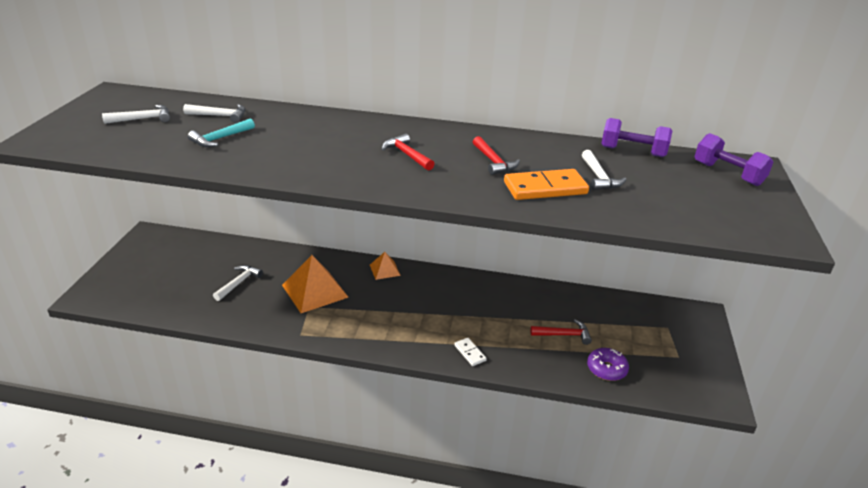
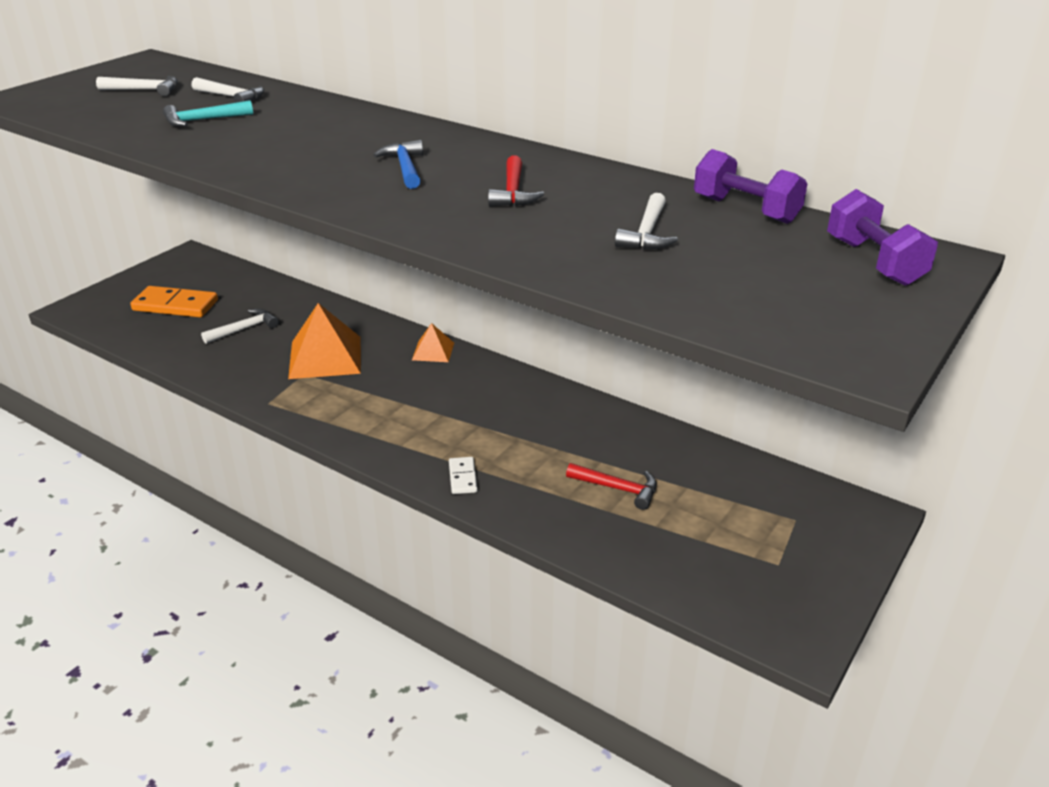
camera: 25 degrees right, 0 degrees up
red hammer [382,133,434,171] -> blue hammer [373,140,423,189]
orange domino [504,169,589,200] -> orange domino moved to [130,286,218,317]
purple donut [587,348,629,381] -> none

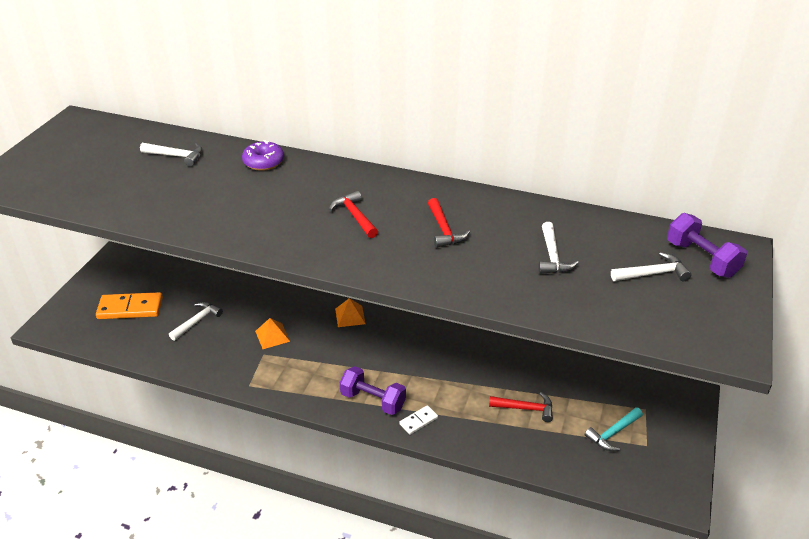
camera: 15 degrees left, 5 degrees up
white hammer [96,76,178,96] -> white hammer moved to [611,252,692,281]
turquoise hammer [163,100,253,127] -> turquoise hammer moved to [585,407,643,451]
orange pyramid [288,303,361,379] -> orange pyramid [255,318,290,349], size x0.53
blue hammer [373,140,423,189] -> red hammer [329,191,378,238]
white domino [449,457,478,494] -> white domino turned 75 degrees clockwise [399,405,438,435]
purple dumbbell [694,149,807,224] -> purple dumbbell moved to [340,366,406,415]
none -> purple donut [242,140,284,171]

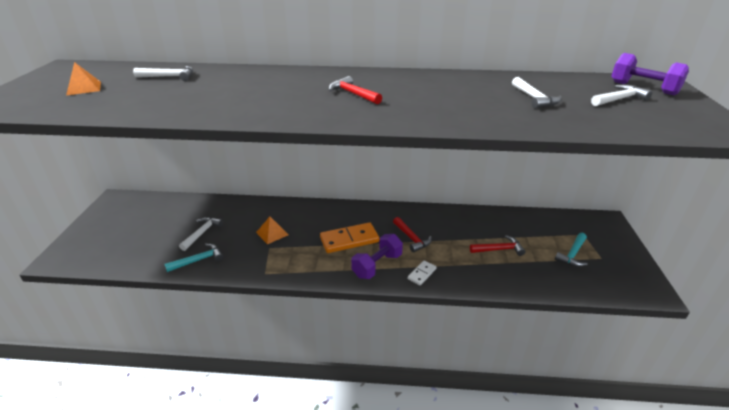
camera: 15 degrees left, 5 degrees down
orange domino [96,292,163,319] -> orange domino moved to [320,222,379,253]
purple donut [242,140,284,171] -> none
orange pyramid [335,298,365,327] -> orange pyramid moved to [66,62,101,96]
purple dumbbell [340,366,406,415] -> purple dumbbell turned 60 degrees counterclockwise [351,234,403,279]
red hammer [428,198,470,248] -> red hammer moved to [393,217,432,252]
none -> turquoise hammer [165,244,223,272]

